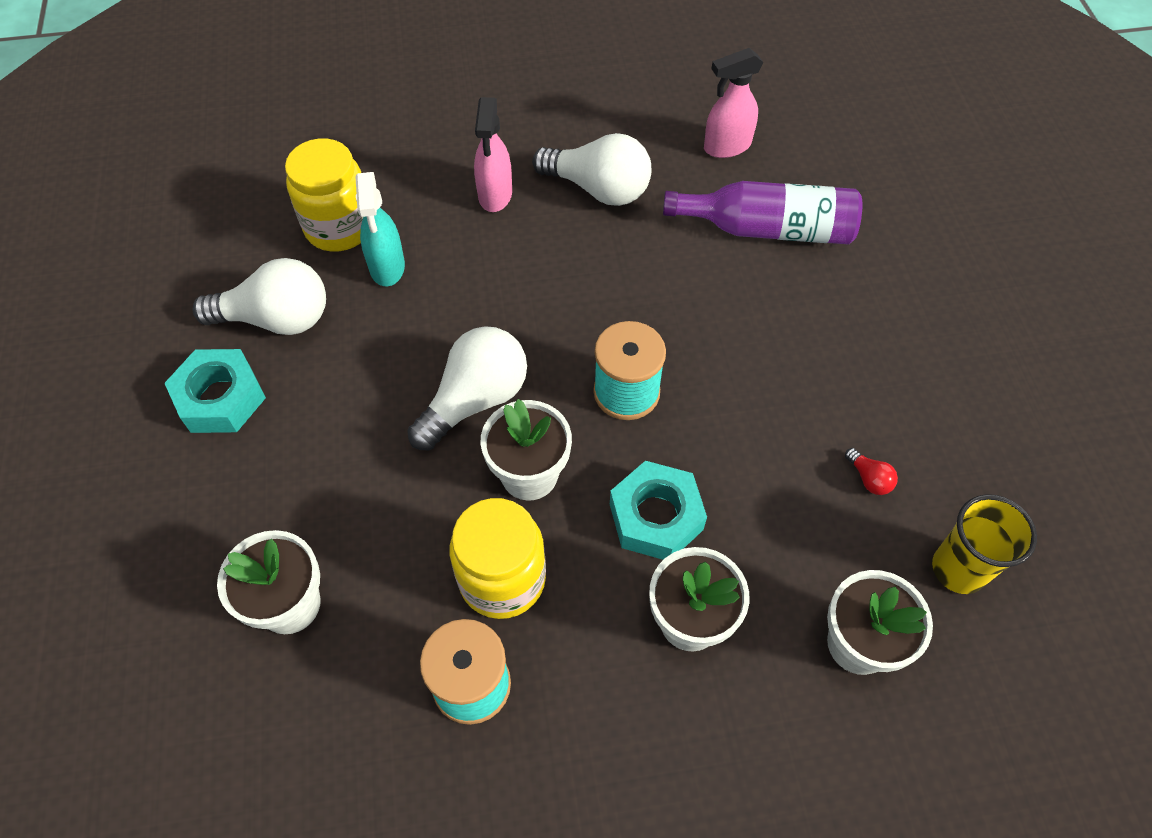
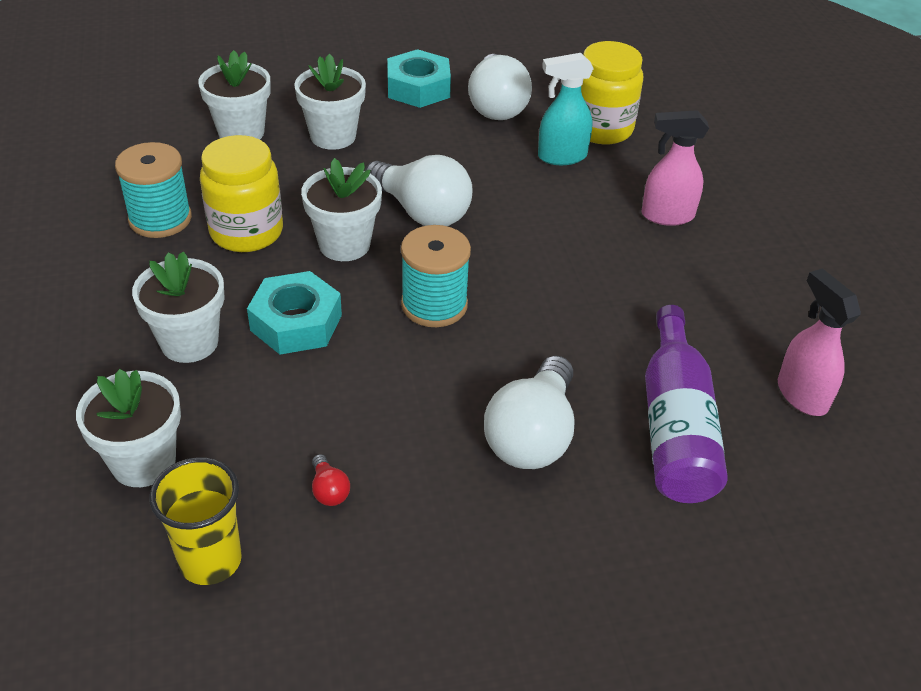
camera: 85 degrees right, 15 degrees down
white light bulb [532,133,651,206] -> white light bulb moved to [484,356,574,469]
red light bulb [845,448,898,495] -> red light bulb turned 75 degrees counterclockwise [312,454,350,506]
none -> white flower pot [294,54,366,150]

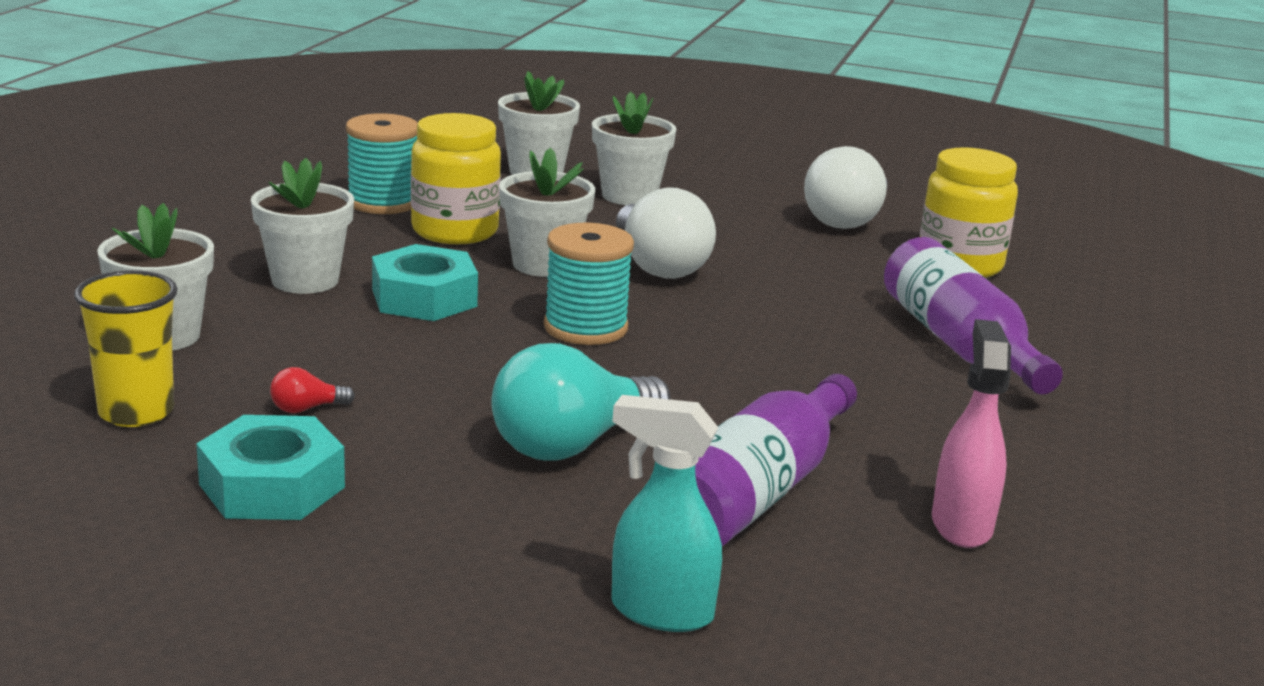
camera: 30 degrees right, 20 degrees down
red light bulb [312,454,350,506] -> red light bulb turned 60 degrees clockwise [270,367,355,413]
turquoise nut [387,49,451,108] -> turquoise nut moved to [196,415,345,520]
white light bulb [484,356,574,469] -> turquoise light bulb [491,343,671,461]
turquoise spray bottle [538,53,594,165] -> turquoise spray bottle moved to [611,395,722,632]
pink spray bottle [641,110,709,226] -> purple bottle [884,237,1063,394]

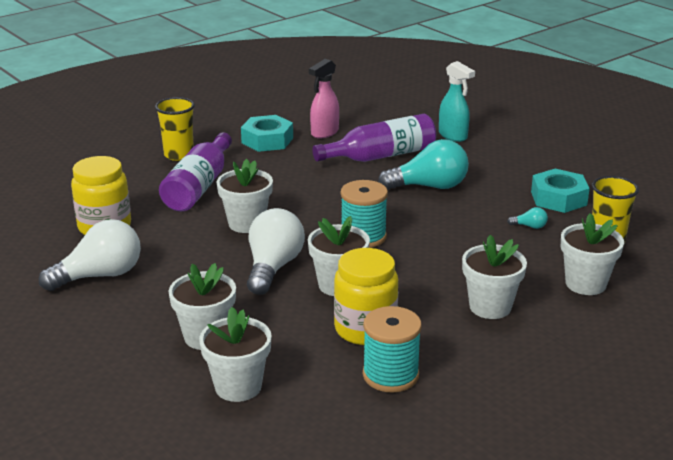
camera: 145 degrees left, 5 degrees up
red light bulb [270,367,355,413] -> turquoise light bulb [507,207,548,229]
turquoise nut [372,244,478,321] -> turquoise nut moved to [241,115,293,152]
none -> yellow cup [155,97,195,161]
none -> white flower pot [216,159,273,233]

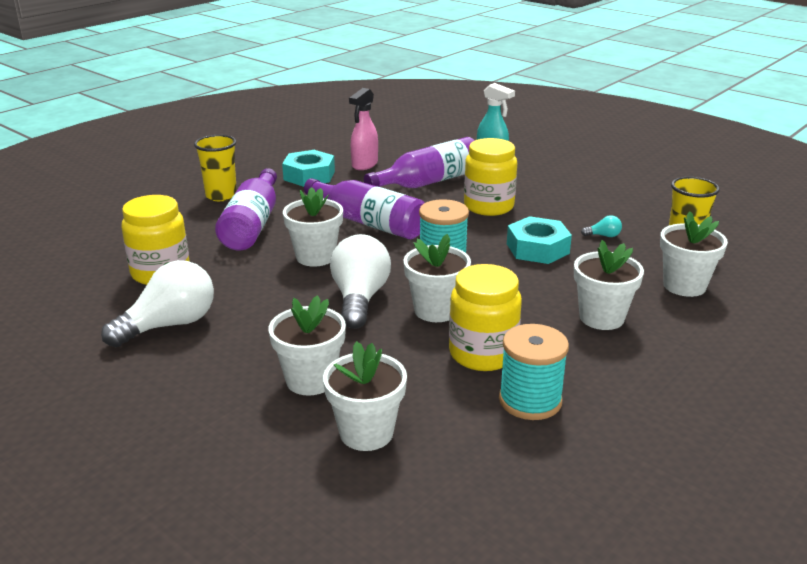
camera: 10 degrees left, 0 degrees up
turquoise light bulb [378,139,469,190] -> yellow jar [464,138,517,216]
turquoise nut [531,169,590,213] -> turquoise nut moved to [507,216,572,264]
none -> purple bottle [304,178,425,239]

